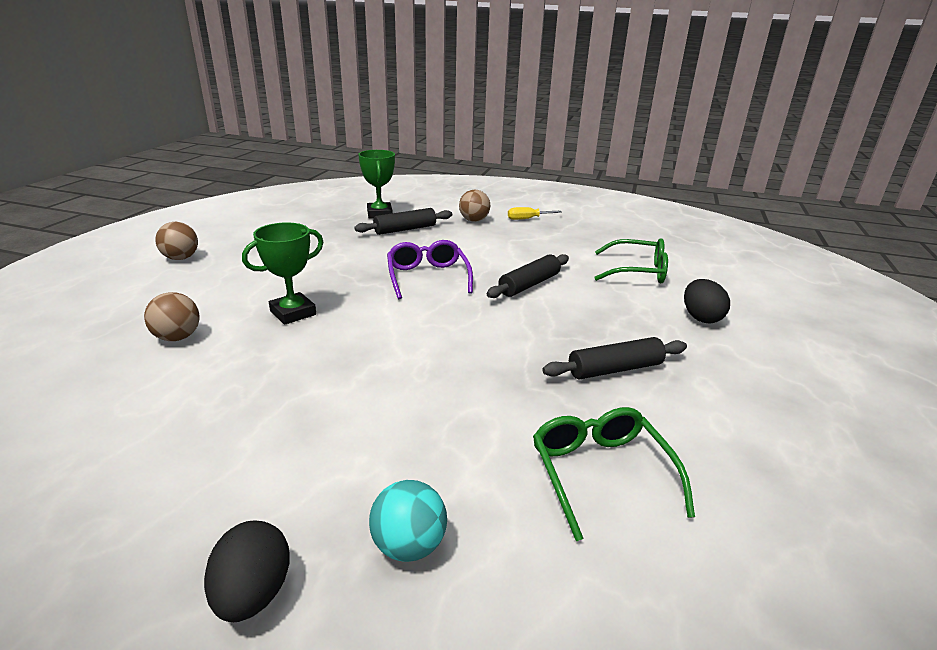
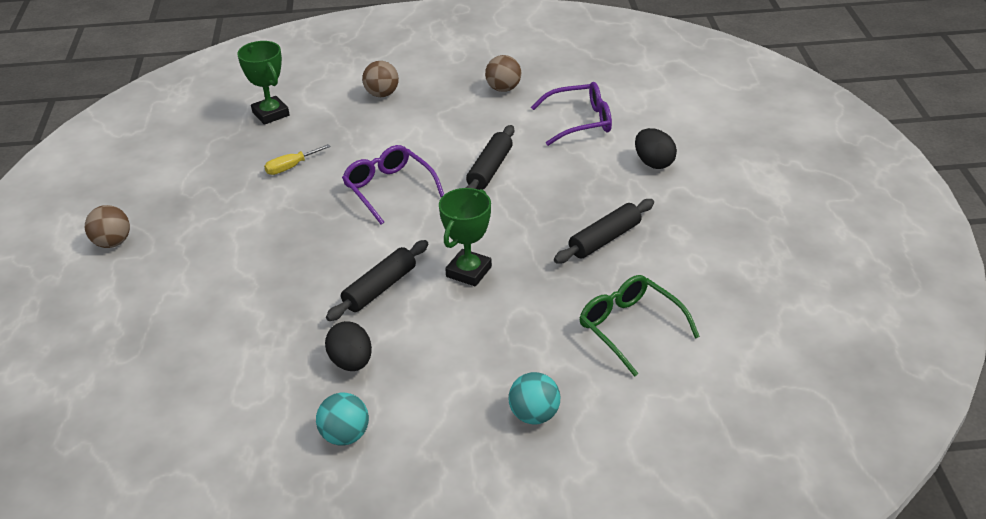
camera: 20 degrees left, 10 degrees up
brown ball [144,292,199,341] -> brown ball moved to [485,55,521,92]
black egg [204,520,290,622] -> black egg moved to [325,321,372,371]
green trophy [242,222,323,325] -> green trophy moved to [439,188,492,286]
black rolling pin [354,208,452,235] -> black rolling pin moved to [326,240,428,321]
yellow screwdriver [508,207,562,220] -> yellow screwdriver moved to [264,144,331,175]
green glasses [594,238,668,283] -> purple glasses [531,82,612,146]
none -> turquoise ball [316,393,369,445]

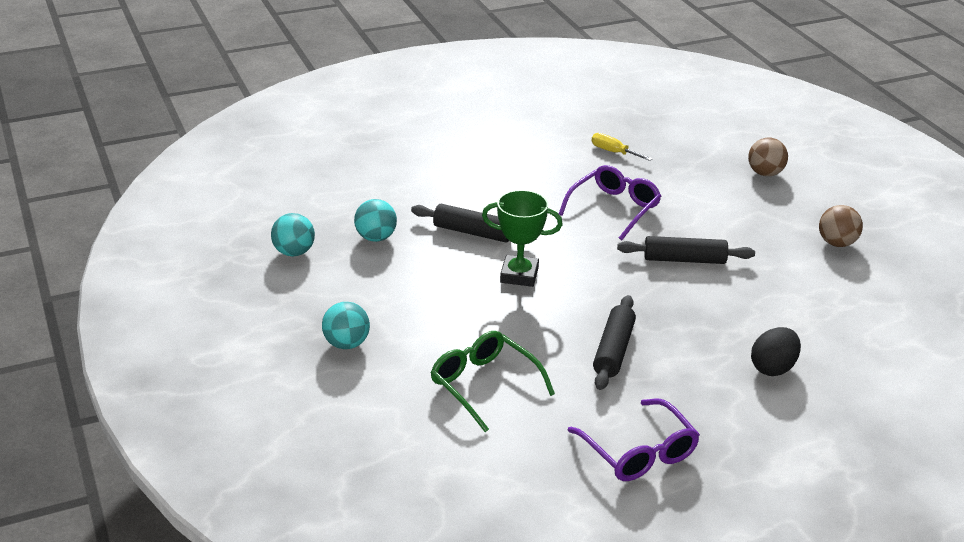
camera: 70 degrees right, 5 degrees down
brown ball [85,205,130,248] -> none
green trophy [237,41,290,125] -> none
black egg [325,321,372,371] -> turquoise ball [354,199,397,242]
purple glasses [531,82,612,146] -> purple glasses moved to [568,399,700,481]
black rolling pin [554,199,654,264] -> black rolling pin turned 75 degrees clockwise [593,295,636,390]
green glasses [579,275,700,377] -> green glasses turned 75 degrees counterclockwise [431,331,555,432]

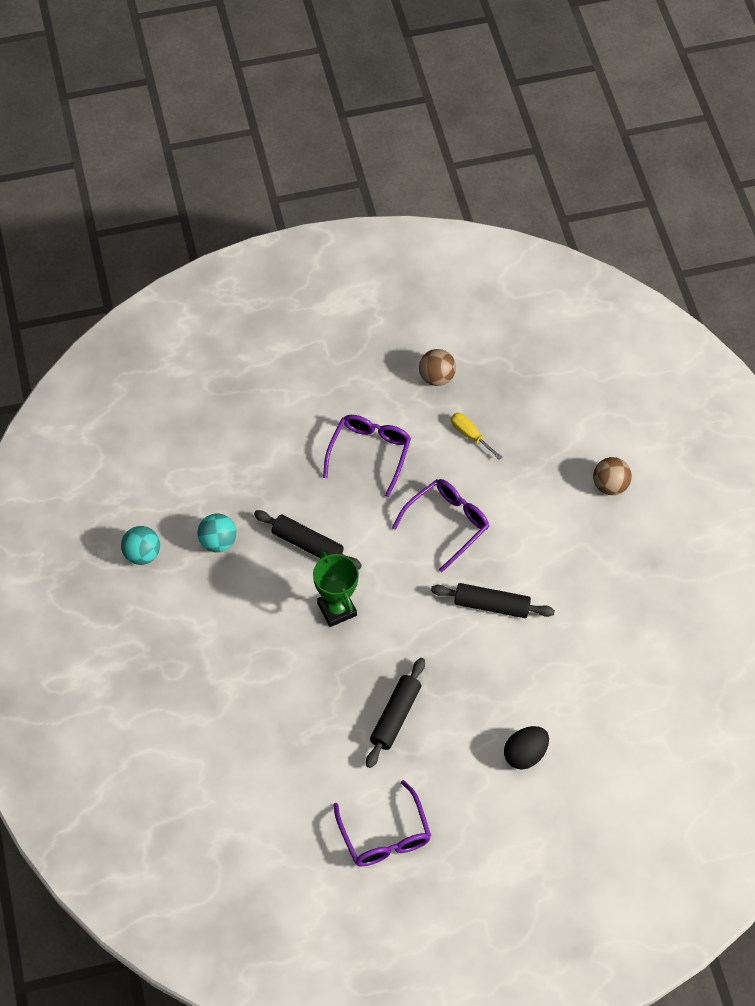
camera: 10 degrees right, 25 degrees up
turquoise ball [322,302,370,349] -> none
green glasses [431,331,555,432] -> none
green trophy [482,190,563,287] -> green trophy turned 45 degrees clockwise [313,551,359,627]
brown ball [819,205,863,247] -> brown ball moved to [419,349,456,386]
none -> purple glasses [323,415,411,497]

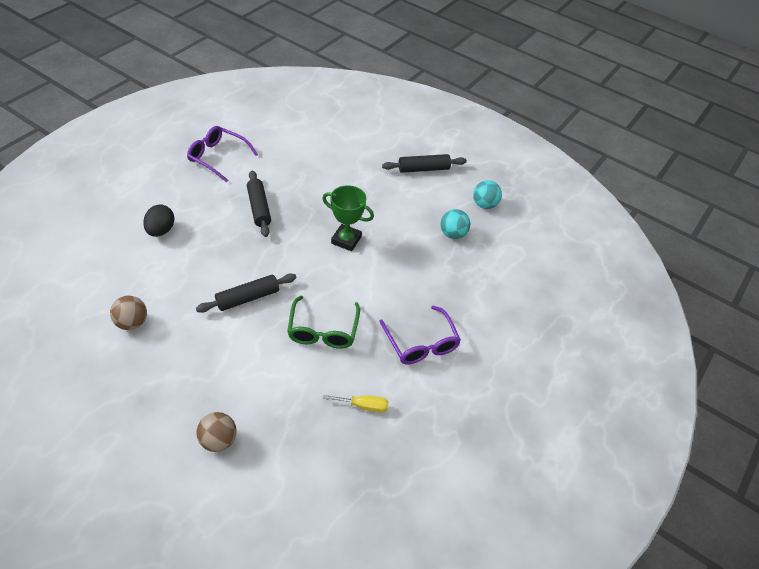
camera: 135 degrees right, 10 degrees down
black rolling pin [254,510,362,569] -> black rolling pin moved to [382,154,467,173]
purple glasses [392,479,489,572] -> green glasses [287,295,360,349]
brown ball [419,349,456,386] -> brown ball moved to [110,296,147,330]

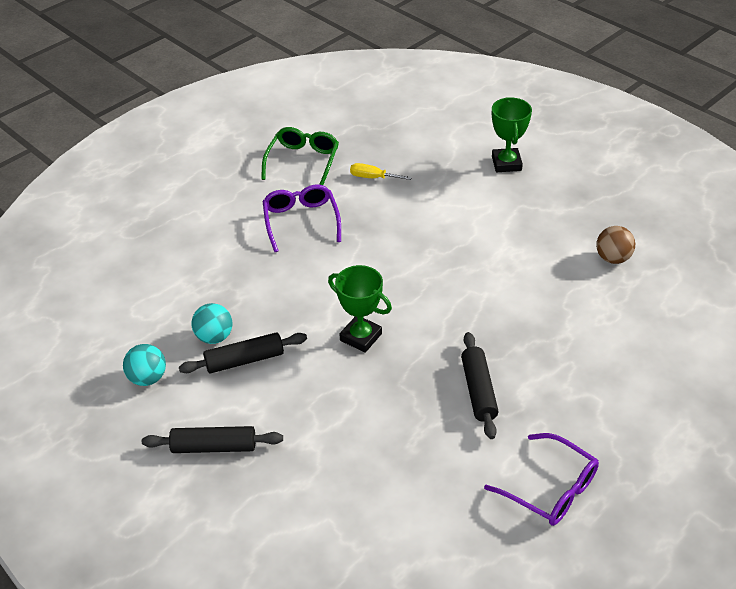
camera: 165 degrees left, 5 degrees down
black egg [143,204,174,237] -> none
black rolling pin [196,274,296,313] -> black rolling pin moved to [179,332,307,373]
brown ball [196,412,237,452] -> green trophy [492,97,532,172]
green glasses [287,295,360,349] -> green glasses moved to [261,127,339,185]

